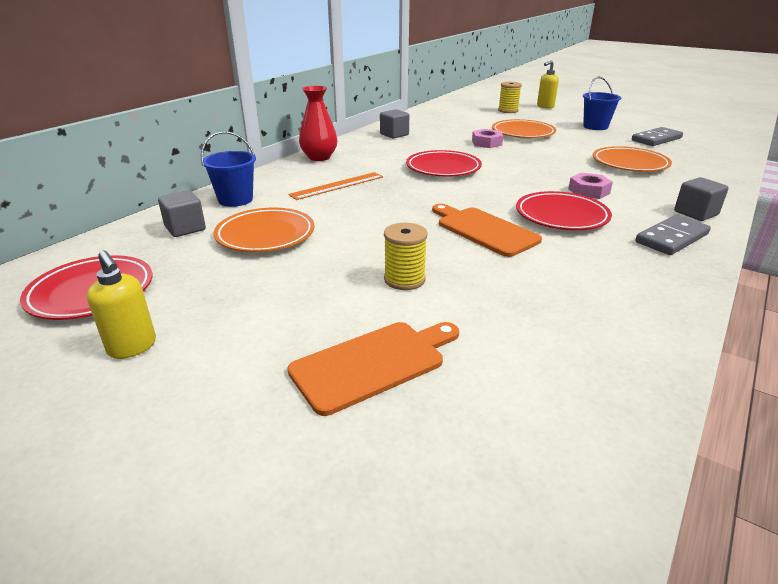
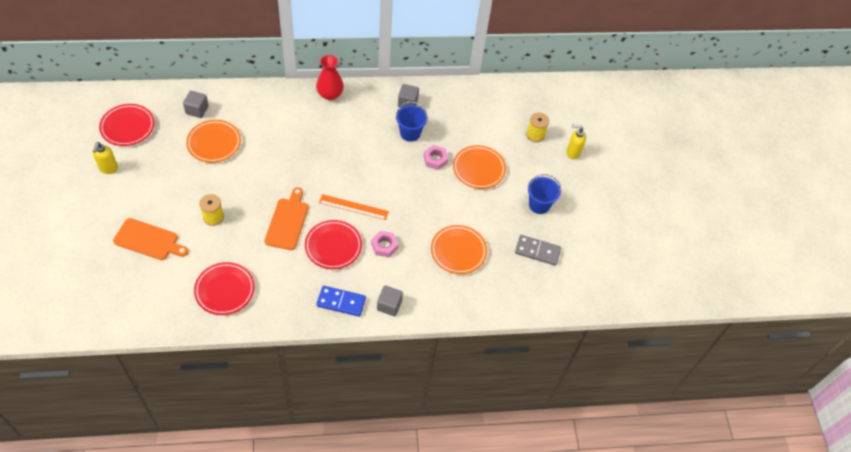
camera: 45 degrees right, 25 degrees up
blue bucket [201,131,256,207] -> blue bucket moved to [396,101,428,142]
orange ruler [288,172,383,200] -> orange ruler moved to [319,194,389,220]
red plate [406,150,482,176] -> red plate moved to [194,262,255,315]
grey domino [636,215,711,255] -> blue domino [316,286,366,317]

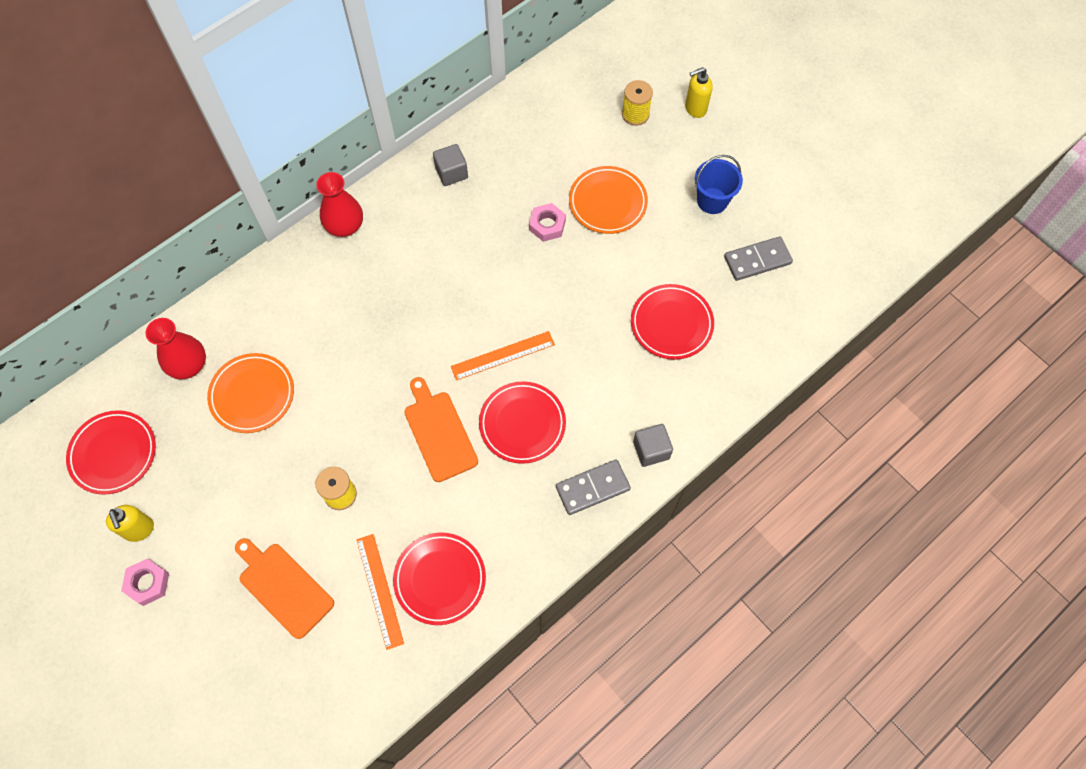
camera: 30 degrees left, 10 degrees up
orange cutting board [113,218,188,260] -> orange cutting board turned 120 degrees counterclockwise [235,538,334,639]
grey cube [183,91,209,118] -> red vase [146,318,206,379]
blue domino [316,286,366,317] -> grey domino [556,459,631,515]
pink nut [371,231,398,257] -> pink nut moved to [121,558,169,606]
blue bucket [396,101,428,142] -> none
orange plate [431,225,487,274] -> red plate [631,284,714,360]
none -> orange ruler [356,534,404,650]

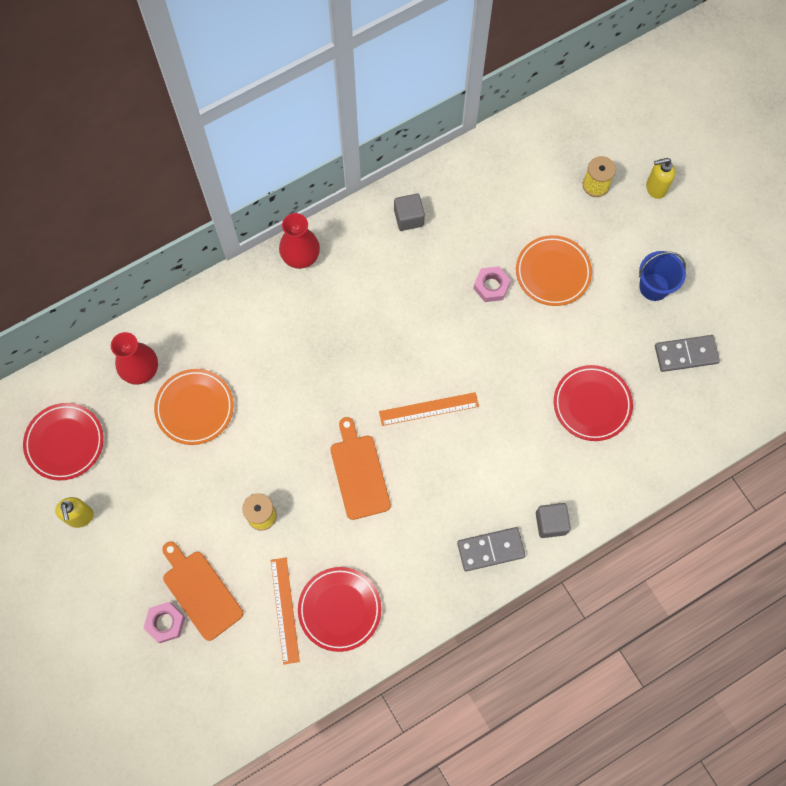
camera: 10 degrees right, 5 degrees up
pink nut [121,558,169,606] -> pink nut moved to [143,602,185,643]
red plate [479,381,566,464] -> none

